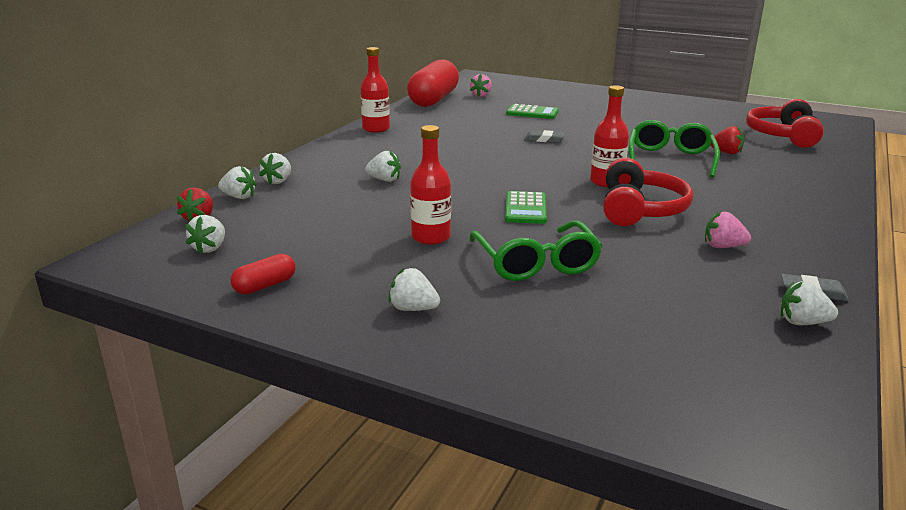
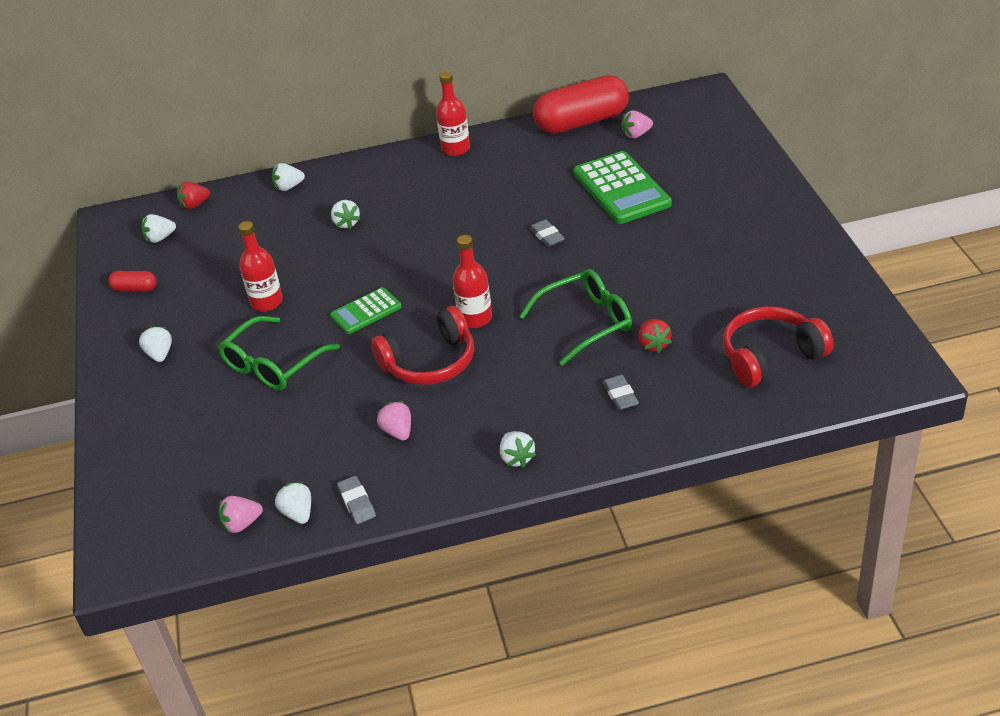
camera: 55 degrees right, 15 degrees up
white strawberry [218,166,257,199] -> white strawberry moved to [500,431,536,468]
green calculator [506,104,559,119] -> green calculator [573,151,672,224], size x1.76
none -> pink strawberry [219,496,263,533]
none -> grey eraser [603,375,639,410]

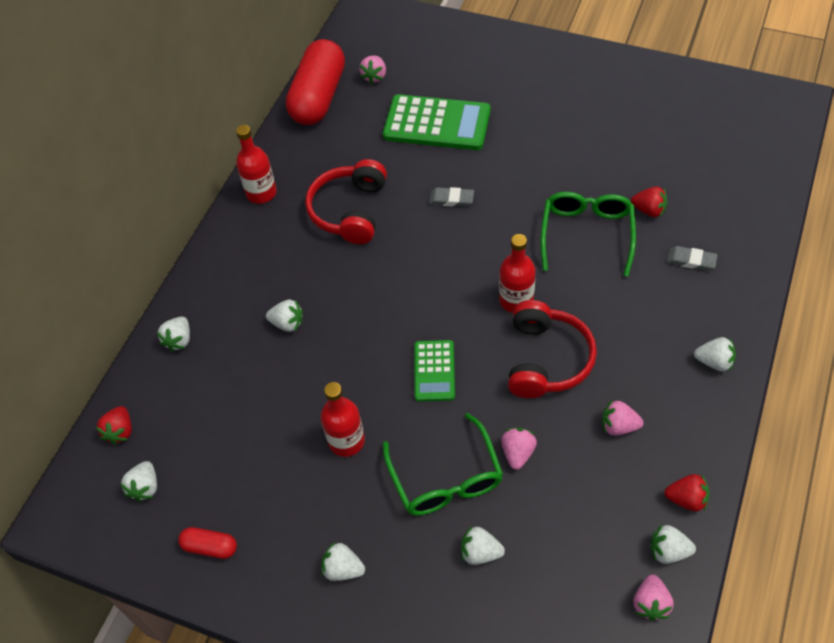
camera: 55 degrees left, 15 degrees up
red capsule [108,271,157,292] -> red capsule turned 60 degrees clockwise [178,527,237,559]
grey eraser [337,476,376,524] -> red strawberry [664,474,710,512]
red headphones [723,306,834,387] -> red headphones moved to [305,159,387,244]
none -> white strawberry [461,526,505,565]
none -> pink strawberry [501,428,537,470]

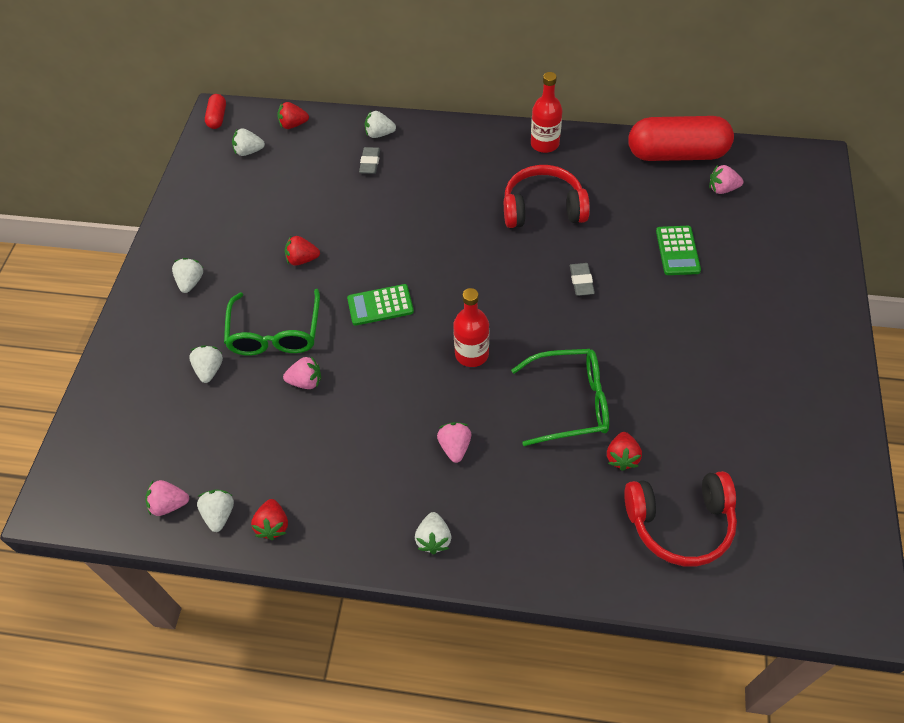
camera: 75 degrees right, 0 degrees up
red capsule [178,527,237,559] -> red capsule moved to [205,94,226,129]
white strawberry [266,300,303,332] -> none
red bottle [321,382,365,457] -> red strawberry [285,236,320,266]
green calculator [383,94,491,150] -> green calculator [656,226,701,275], size x0.57
green glasses [383,413,503,516] -> green glasses turned 60 degrees counterclockwise [224,289,320,356]
red headphones [508,300,597,398] -> red headphones moved to [624,471,737,567]
pink strawberry [602,400,643,436] -> pink strawberry moved to [437,422,471,463]
grey eraser [667,246,718,271] -> grey eraser moved to [359,147,380,174]

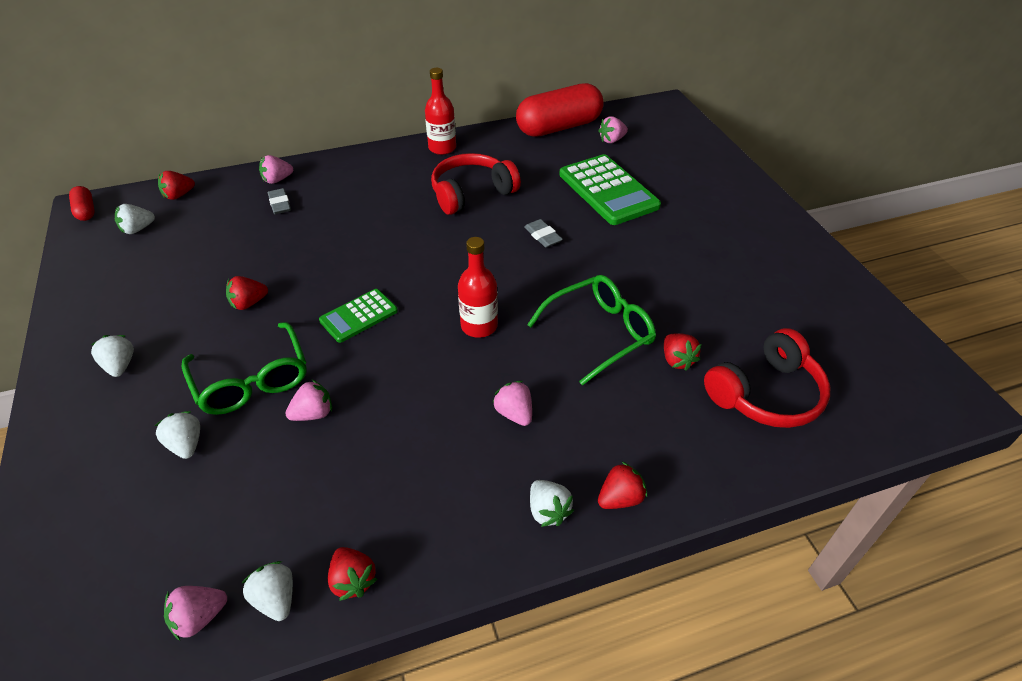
camera: 30 degrees left, 10 degrees down
white strawberry [365,111,396,138] -> pink strawberry [259,155,293,184]
green calculator [656,226,701,275] -> green calculator [559,154,661,225], size x1.76
none -> red strawberry [598,462,647,509]

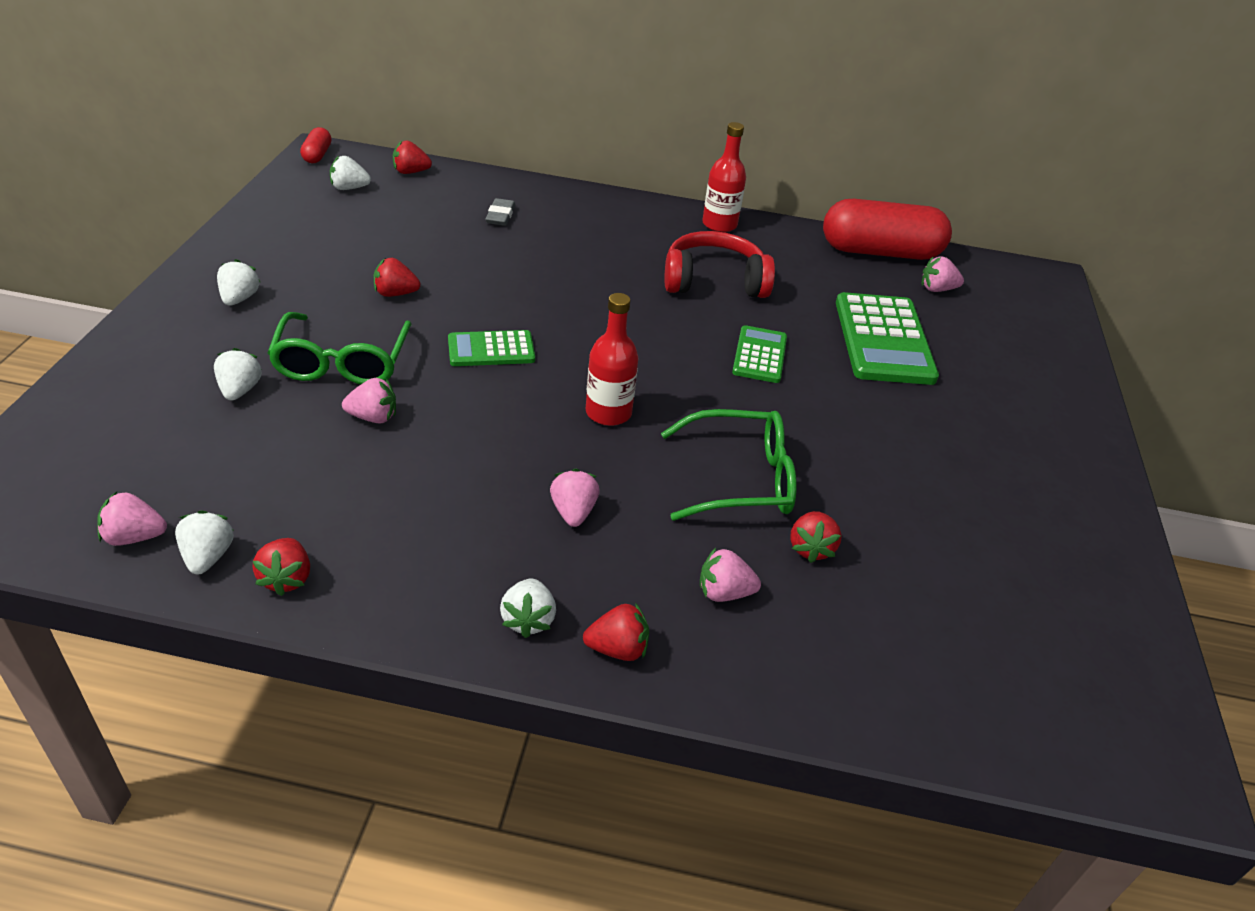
camera: 25 degrees right, 5 degrees down
pink strawberry [259,155,293,184] -> pink strawberry moved to [700,548,761,602]
grey eraser [524,219,563,247] -> green calculator [732,325,787,383]
red headphones [704,328,831,428] -> none

